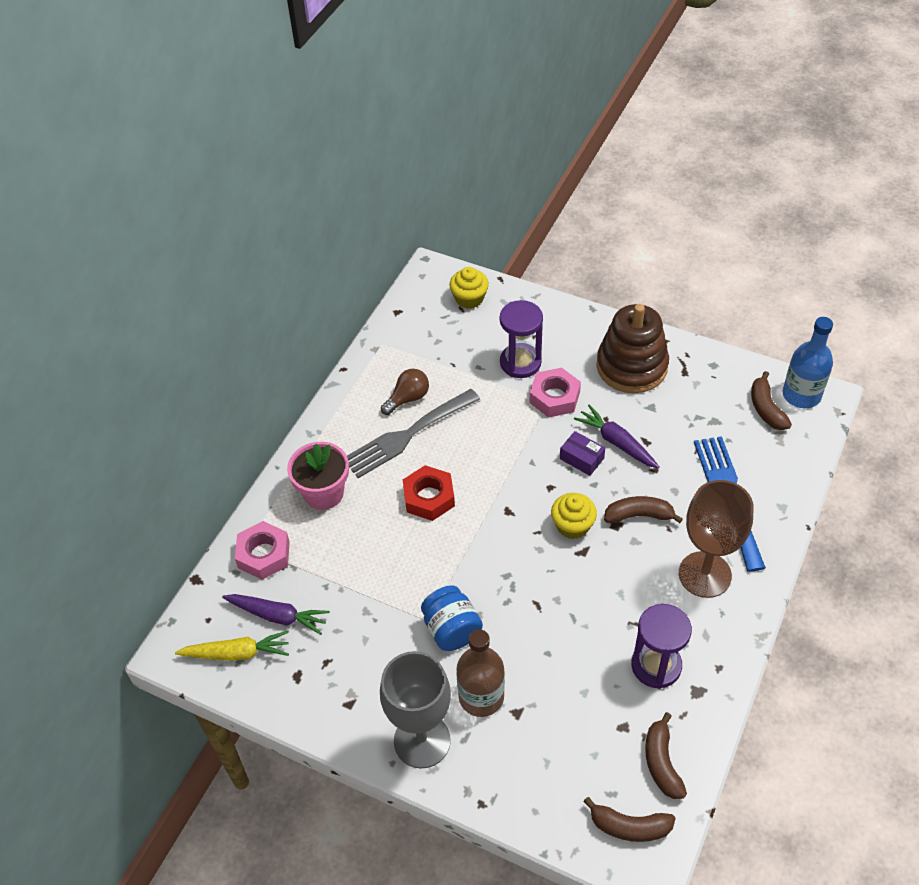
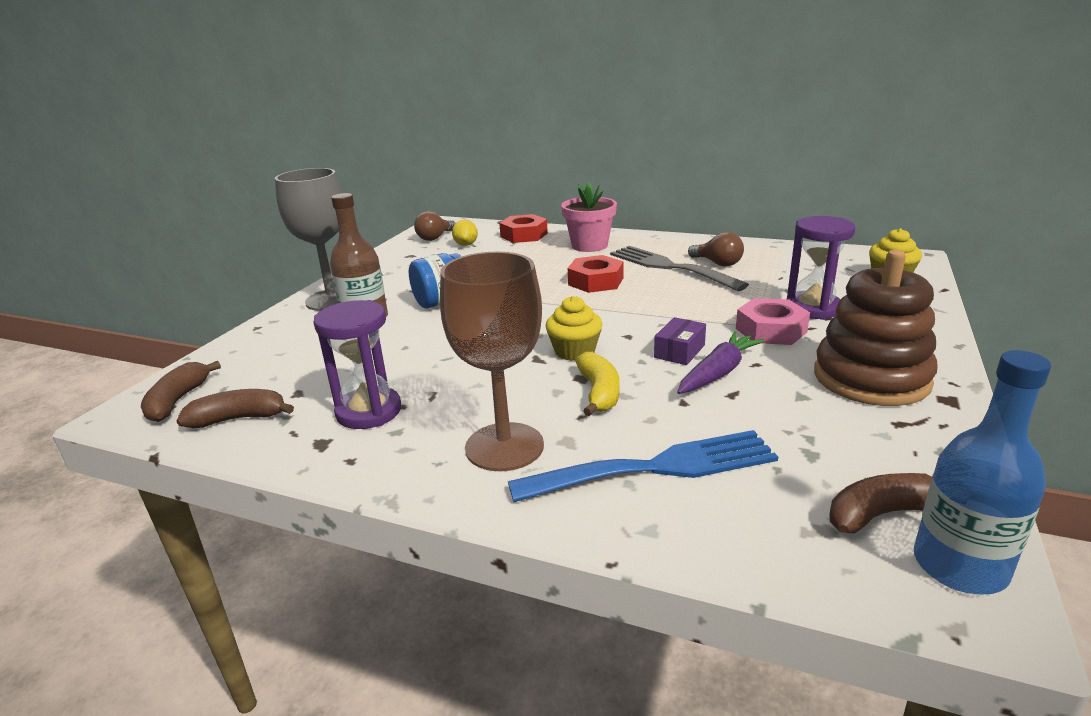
camera: 85 degrees right, 25 degrees down
yellow carrot [175,631,289,661] -> brown light bulb [414,211,456,241]
purple carrot [222,594,330,635] -> yellow lemon [452,220,478,246]
pink nut [235,521,290,580] -> red nut [499,214,548,243]
brown banana [604,496,683,523] -> yellow banana [575,352,620,416]

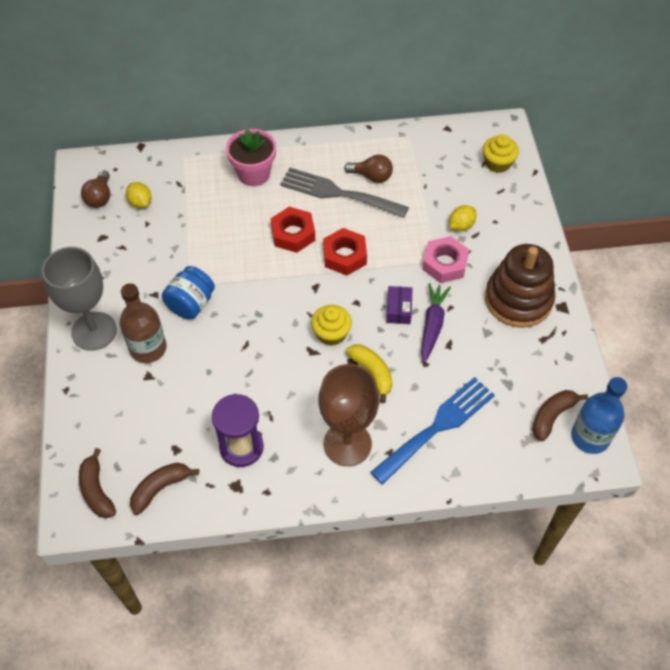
camera: 30 degrees left, 30 degrees up
red nut [499,214,548,243] -> red nut moved to [323,228,367,275]
purple hourglass [787,216,855,320] -> yellow lemon [449,205,477,231]

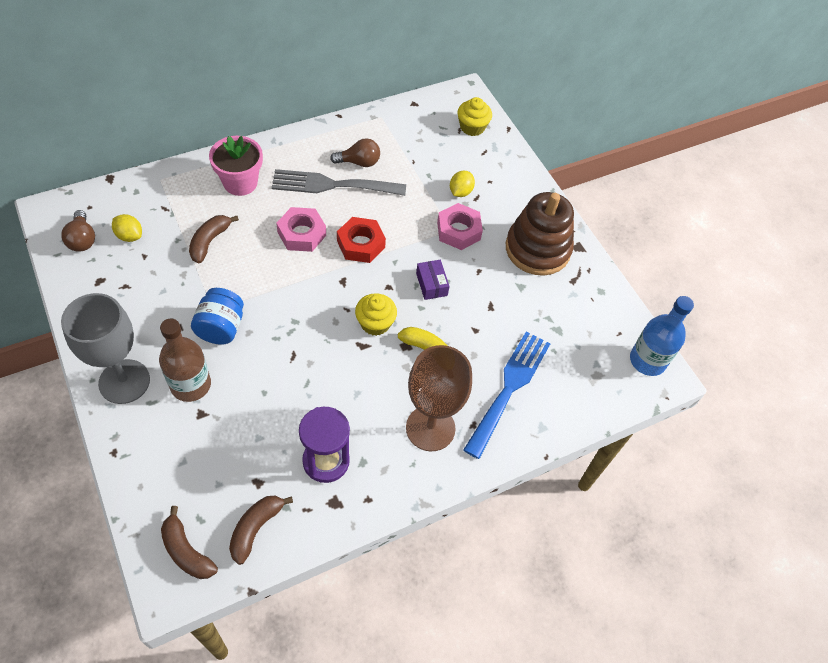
camera: 25 degrees left, 0 degrees up
red nut [271,207,315,253] -> pink nut [276,207,326,252]
purple carrot [421,283,451,363] -> none
brown banana [532,390,588,441] -> brown banana moved to [189,215,239,263]

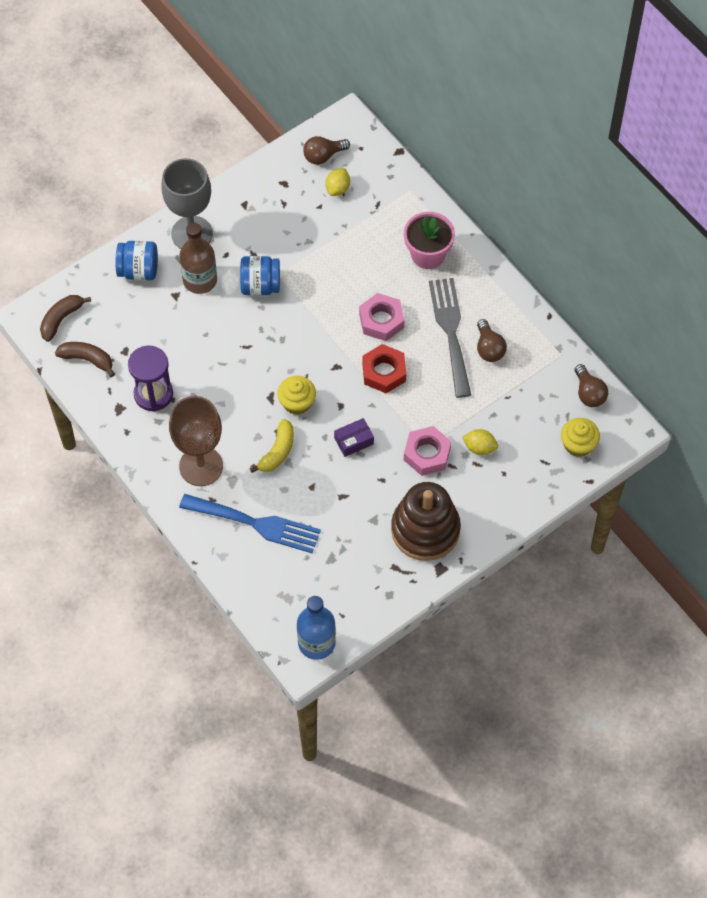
camera: 85 degrees right, 5 degrees up
brown banana [189,215,239,263] -> none
none -> blue jar [116,241,158,281]
none -> brown light bulb [575,364,608,407]

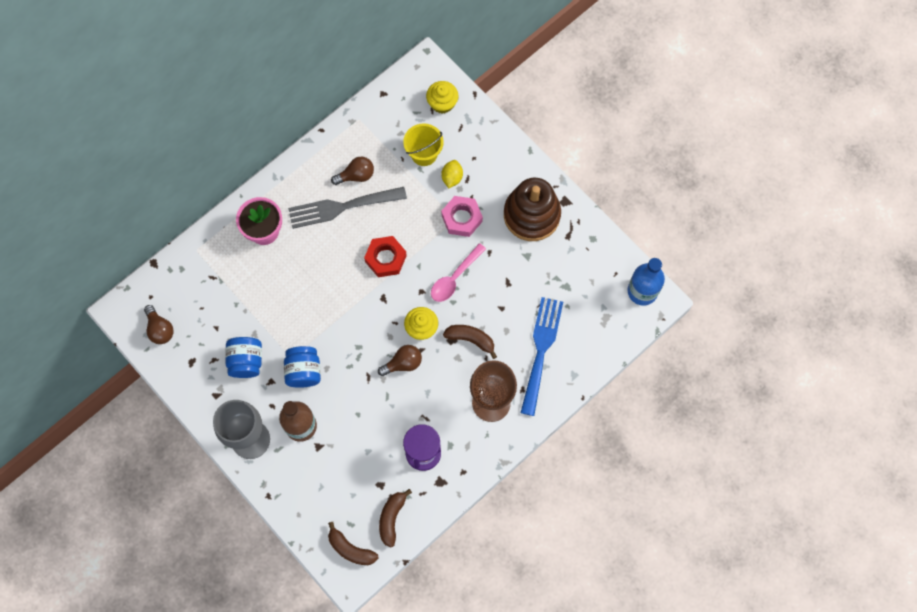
camera: 95 degrees left, 10 degrees up
blue jar [116,241,158,281] -> blue jar moved to [225,337,262,378]
yellow banana [250,419,294,473] -> brown banana [443,325,497,359]
yellow lemon [326,168,350,196] -> none
purple box [334,418,374,457] -> pink spoon [431,243,486,302]
pink nut [359,293,404,341] -> none
brown light bulb [575,364,608,407] -> brown light bulb moved to [378,345,422,376]
none -> yellow bucket [403,123,444,166]

